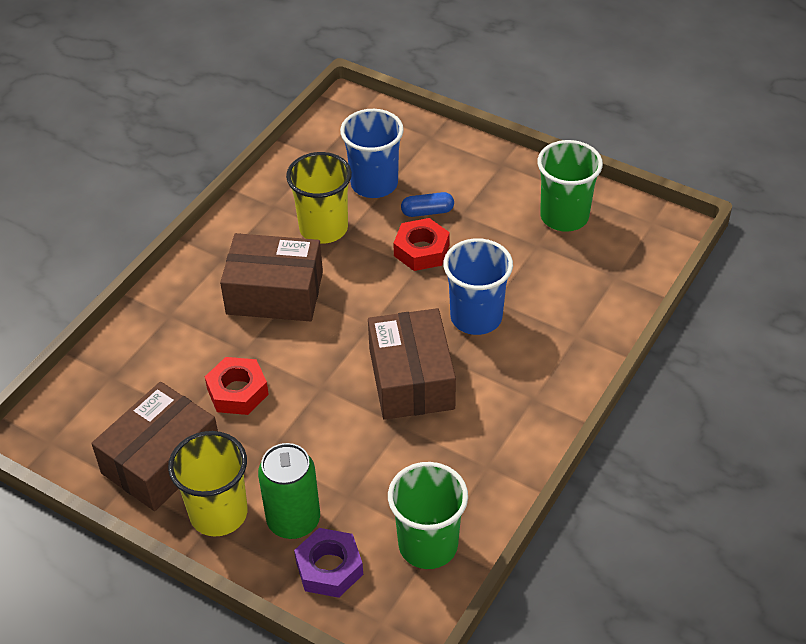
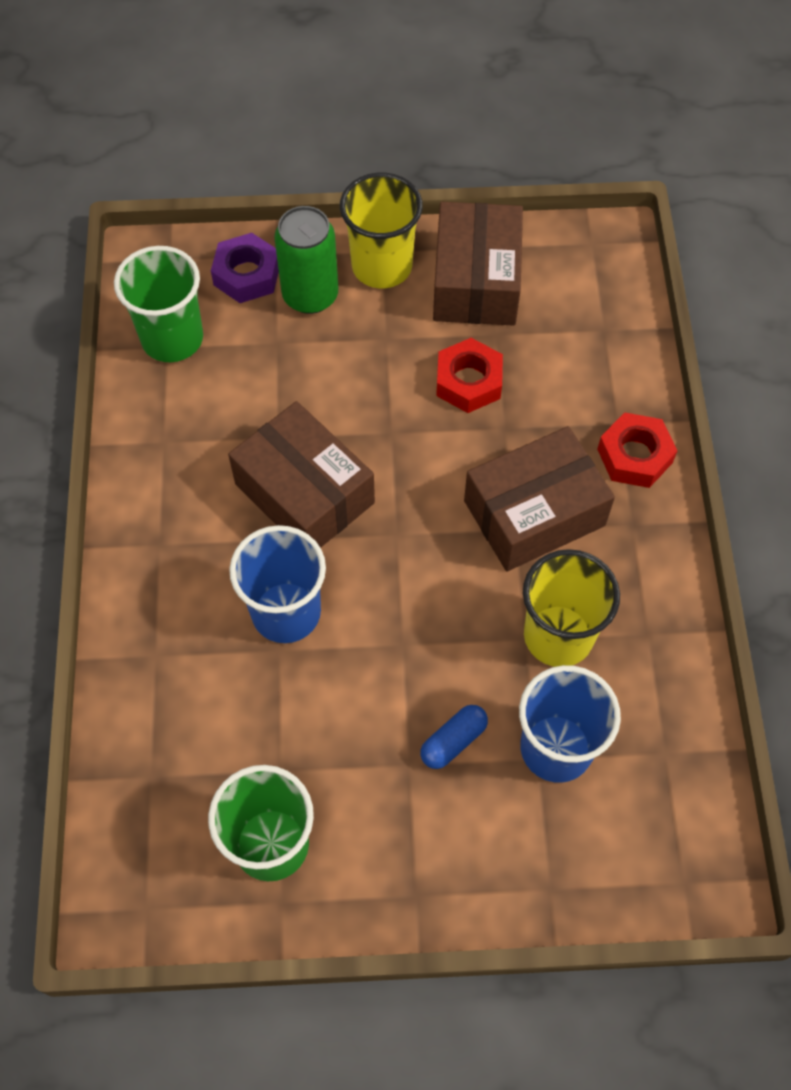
camera: 145 degrees right, 15 degrees up
red nut [393,218,450,271] -> red nut moved to [597,412,677,488]

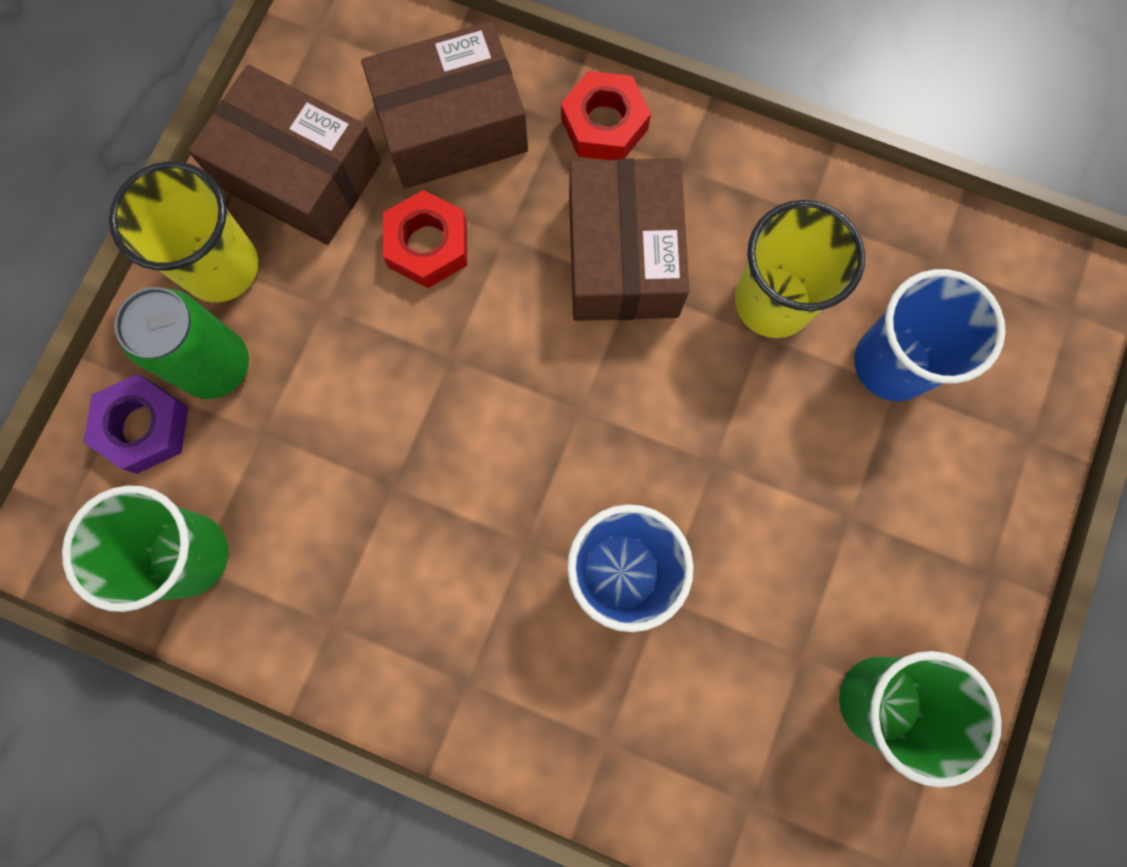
camera: 65 degrees left, 15 degrees up
brown box [228,401,375,548] -> brown box moved to [361,21,528,188]
blue capsule [420,705,488,769] -> none

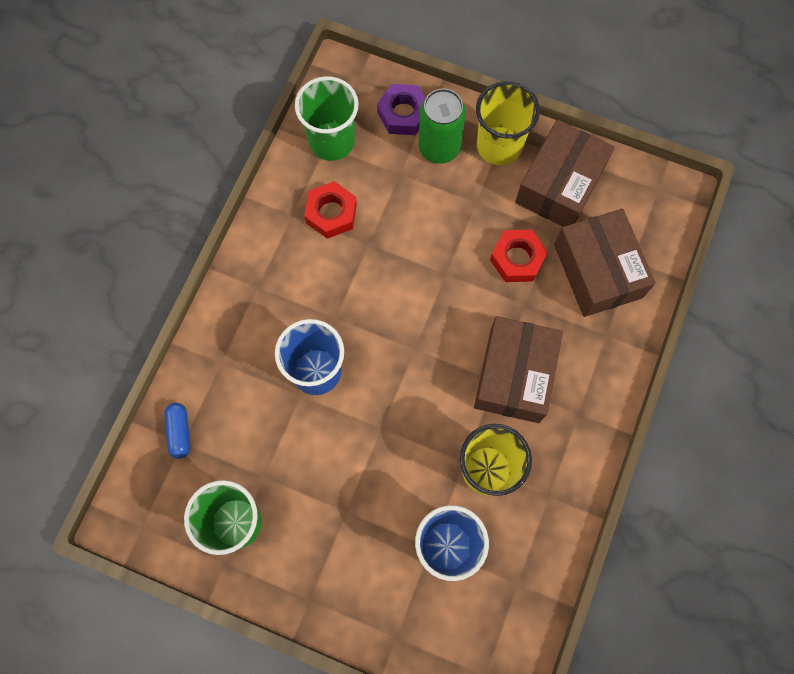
camera: 90 degrees right, 5 degrees down
red nut [561,71,651,160] -> red nut moved to [304,181,357,239]
brown box [569,158,689,321] -> brown box turned 75 degrees counterclockwise [474,316,563,423]
none -> blue capsule [164,403,190,459]

